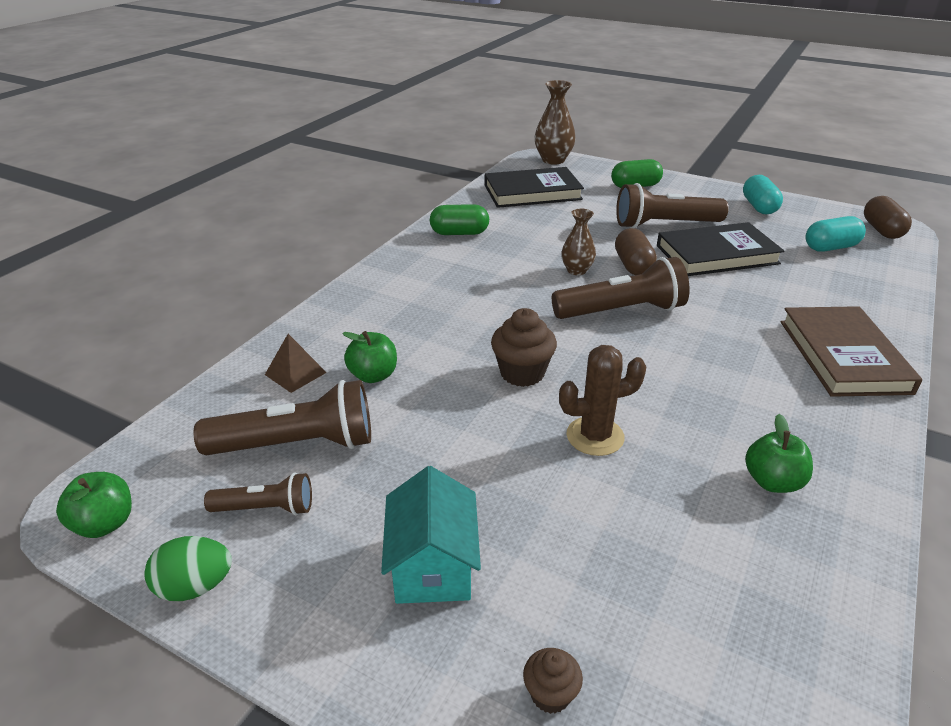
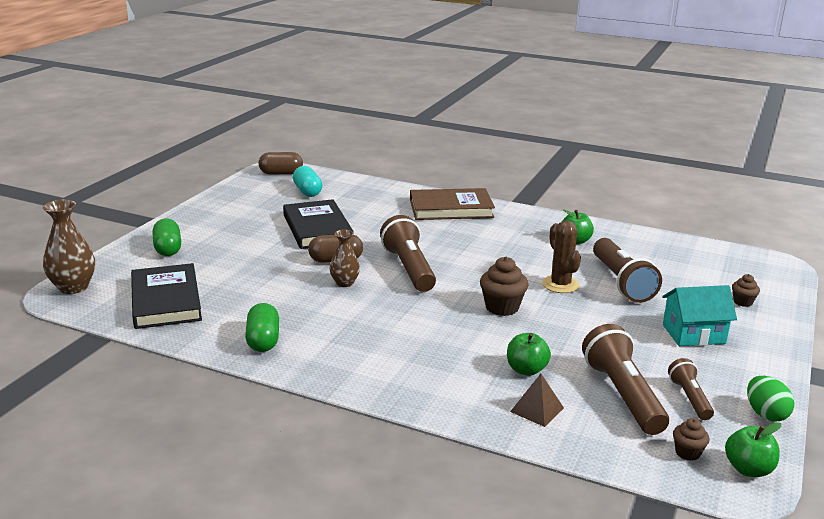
camera: 95 degrees left, 10 degrees down
brown flashlight [616,183,729,228] -> brown flashlight moved to [593,238,662,303]
turquoise capsule [743,175,783,214] -> none
none -> brown cupcake [673,418,710,461]

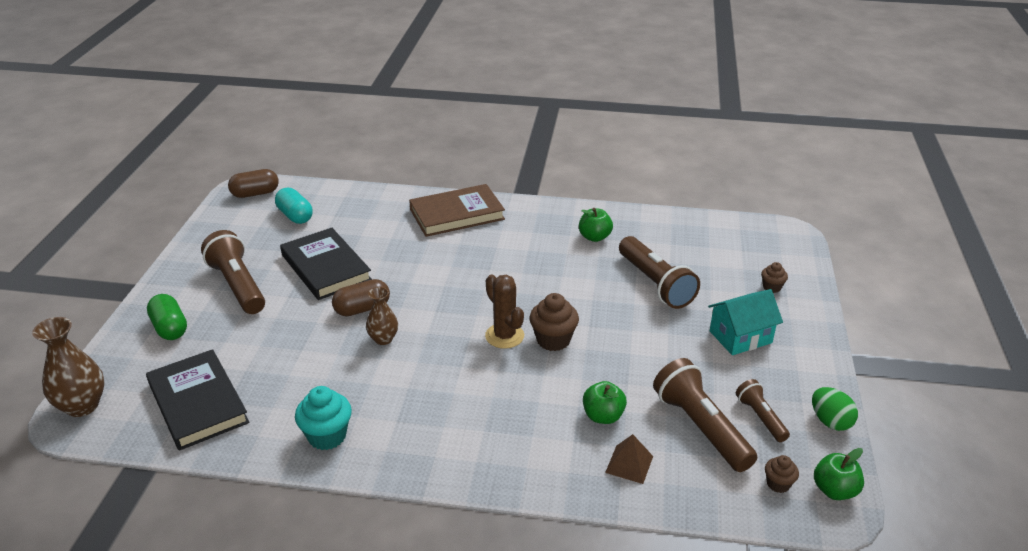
camera: 15 degrees left, 10 degrees up
green capsule [245,303,279,352] -> turquoise cupcake [295,386,352,450]
brown flashlight [380,215,436,292] -> brown flashlight moved to [201,230,265,314]
brown cactus [542,221,581,293] -> brown cactus moved to [485,274,524,349]

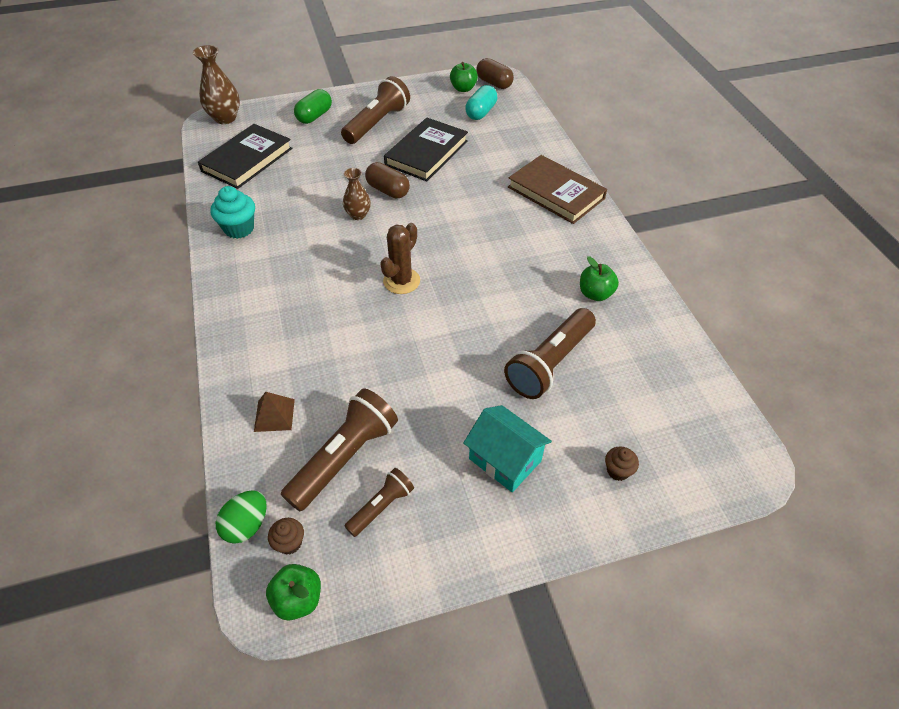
camera: 65 degrees right, 15 degrees up
brown cupcake [530,293,579,351] -> none
green apple [583,381,627,424] -> green apple moved to [450,62,478,92]
green egg [812,387,858,431] -> green egg moved to [215,490,267,544]

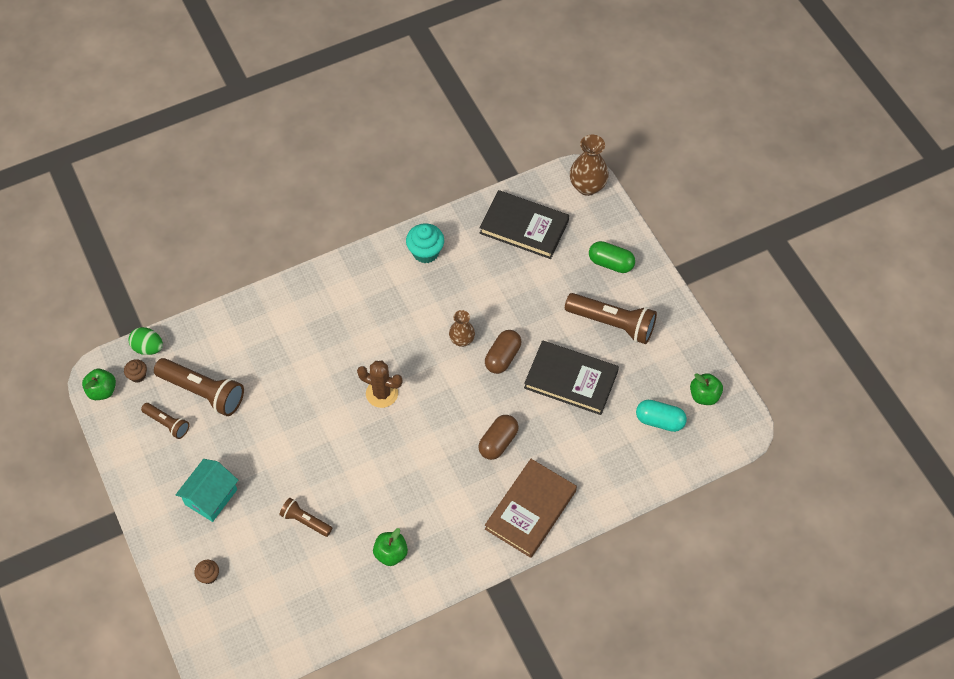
camera: 80 degrees right, 10 degrees up
brown pyramid [254,392,295,432] -> none
brown capsule [476,58,514,89] -> brown capsule moved to [478,415,519,460]
brown flashlight [504,308,596,399] -> brown flashlight [280,498,332,537], size x0.55

